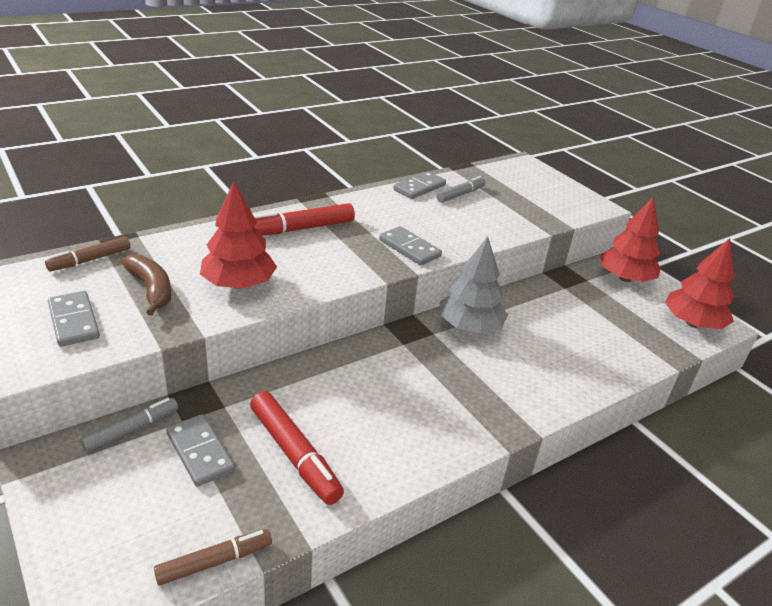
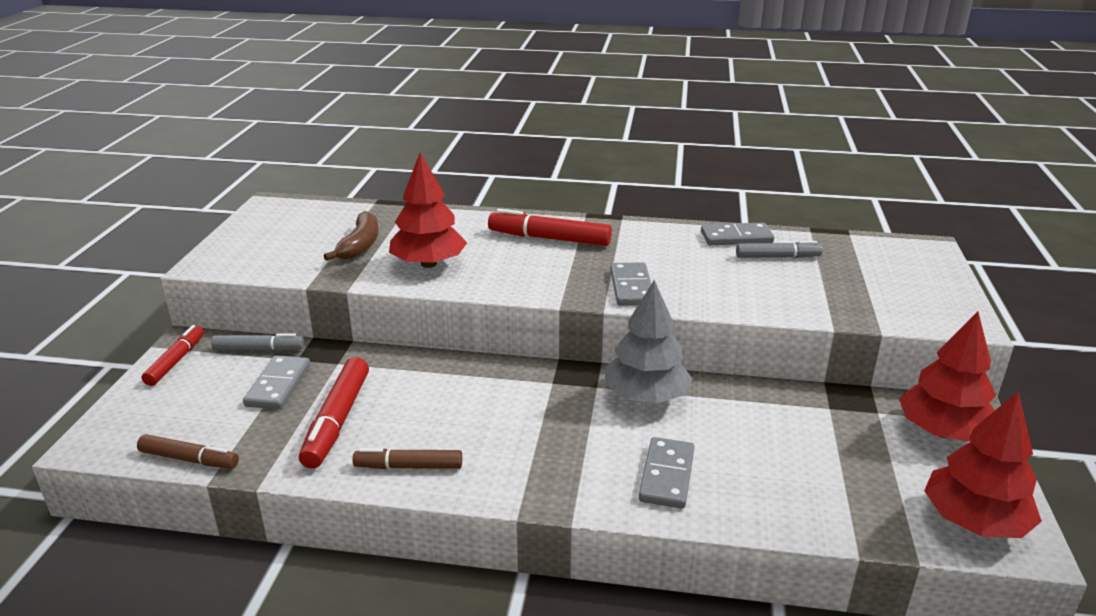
camera: 45 degrees right, 5 degrees down
brown marker [45,236,130,271] -> brown marker moved to [352,448,462,469]
grey domino [48,291,100,347] -> grey domino moved to [639,437,695,509]
none -> red marker [142,325,204,386]

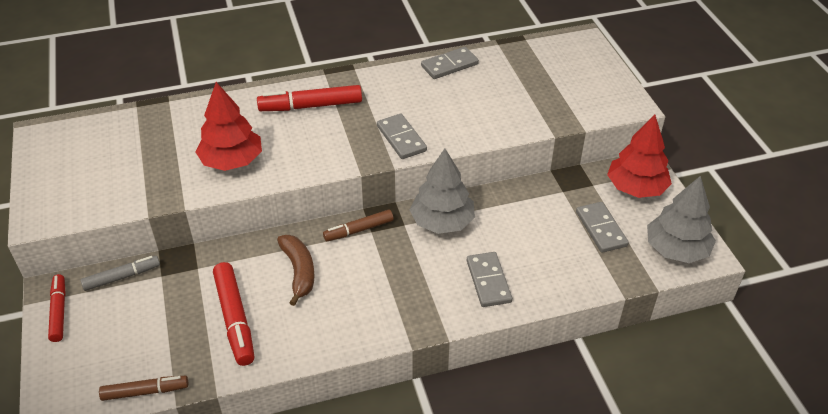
camera: 25 degrees left, 15 degrees up
grey domino [243,355,310,410] -> grey domino moved to [576,202,629,253]
brown banana [324,211,379,261] -> brown banana moved to [277,235,314,306]
brown marker [352,448,462,469] -> brown marker moved to [323,209,394,241]
grey marker [736,241,823,258] -> none
red tree [924,391,1042,538] -> grey tree [647,176,716,263]

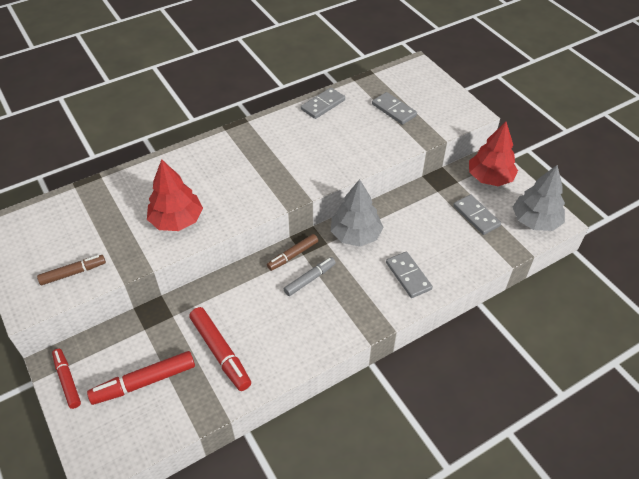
camera: 15 degrees left, 5 degrees up
grey marker [81,256,160,291] -> grey marker moved to [284,257,336,296]
brown marker [99,376,188,401] -> brown marker moved to [37,255,106,285]
red marker [257,85,362,111] -> red marker moved to [87,351,195,405]
brown banana [277,235,314,306] -> none
grey domino [377,114,427,159] -> grey domino moved to [372,92,417,125]

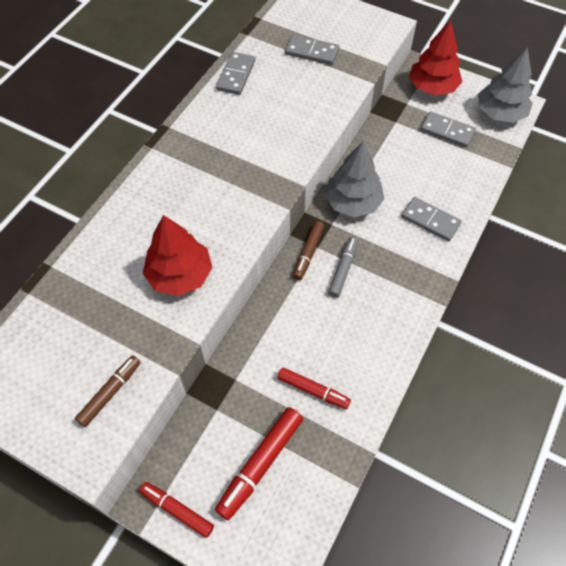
camera: 30 degrees left, 10 degrees up
red marker [189,307,251,391] -> red marker [277,367,351,409], size x0.65

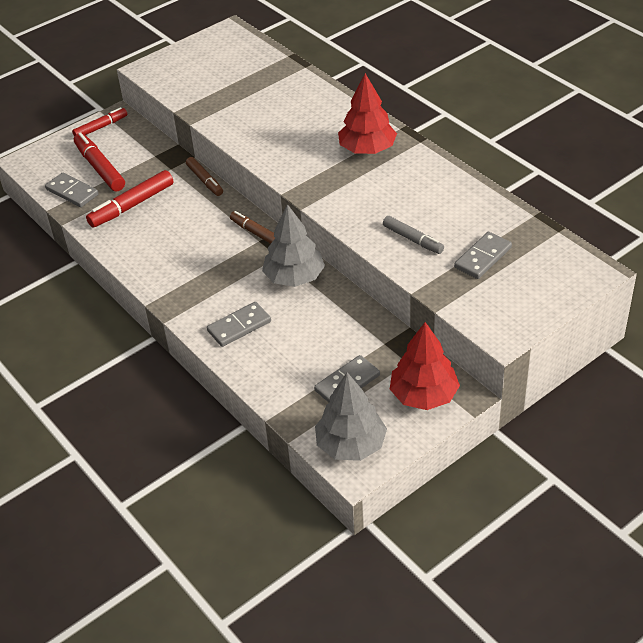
camera: 115 degrees right, 15 degrees down
brown marker [75,355,141,427] -> brown marker moved to [186,157,223,196]
red tree [143,215,213,296] -> red tree moved to [338,73,397,154]
grey domino [216,52,255,95] -> grey domino moved to [45,173,99,207]
red marker [277,367,351,409] -> red marker [86,170,173,227], size x1.53
grey marker [328,237,358,298] -> grey marker moved to [383,216,444,254]

